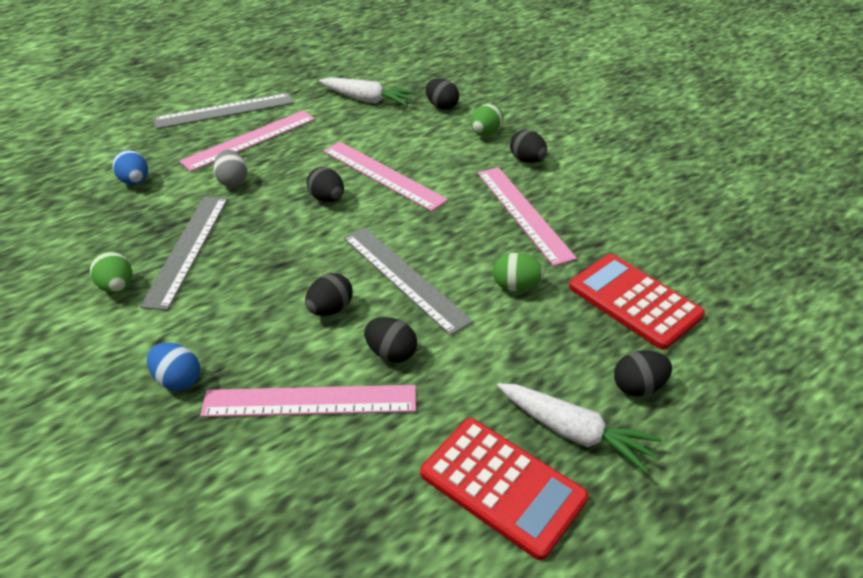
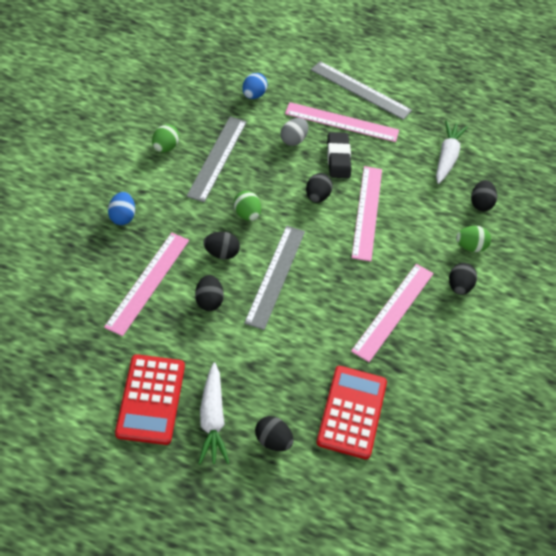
camera: 50 degrees right, 10 degrees up
grey ruler [140,196,228,310] -> grey ruler turned 45 degrees counterclockwise [186,116,247,202]
pink ruler [200,385,416,417] -> pink ruler turned 60 degrees clockwise [104,233,189,336]
white carrot [319,77,416,106] -> white carrot turned 150 degrees counterclockwise [436,120,468,184]
green egg [493,253,545,291] -> green egg moved to [234,191,261,221]
none -> black eraser [327,132,351,178]

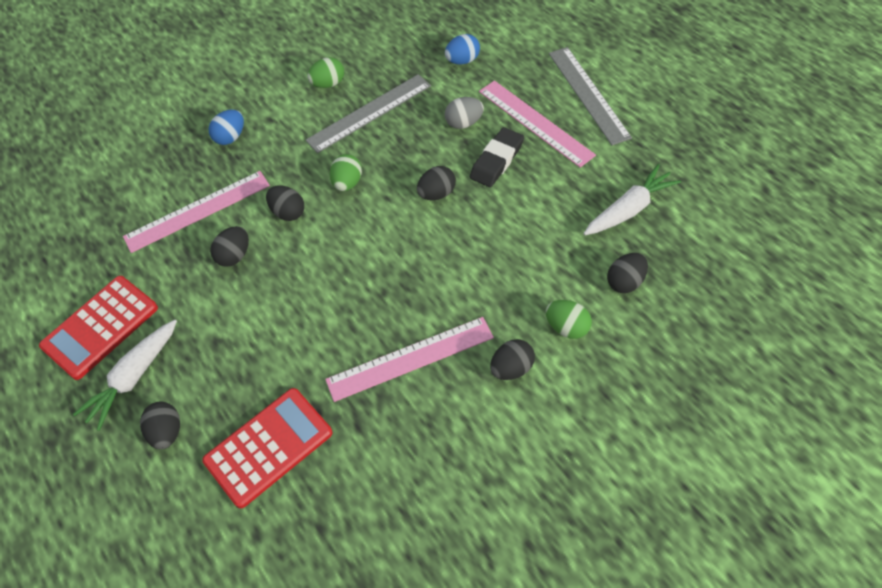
camera: 45 degrees right, 5 degrees up
grey ruler [244,226,305,330] -> none
pink ruler [352,166,382,262] -> none

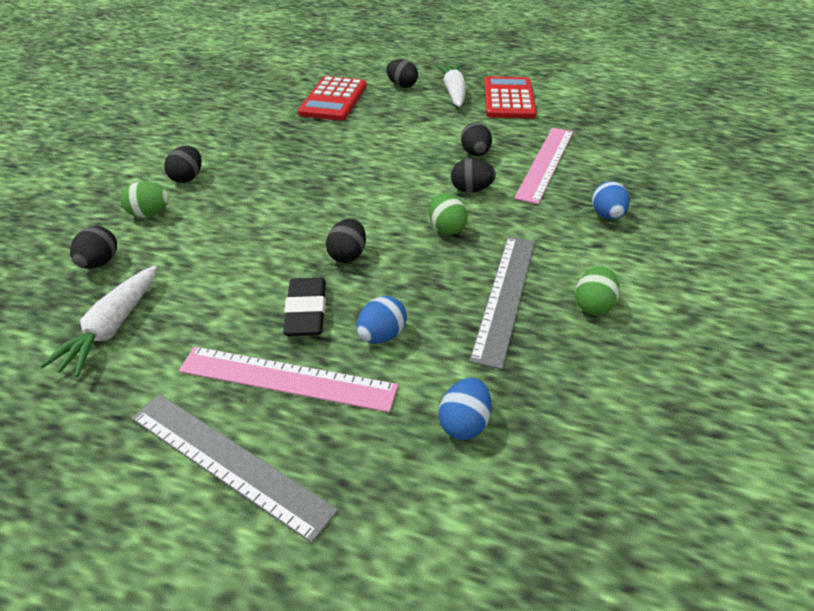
camera: 140 degrees right, 15 degrees down
pink ruler [325,317,494,402] -> none
grey egg [445,97,484,129] -> blue egg [357,296,407,344]

